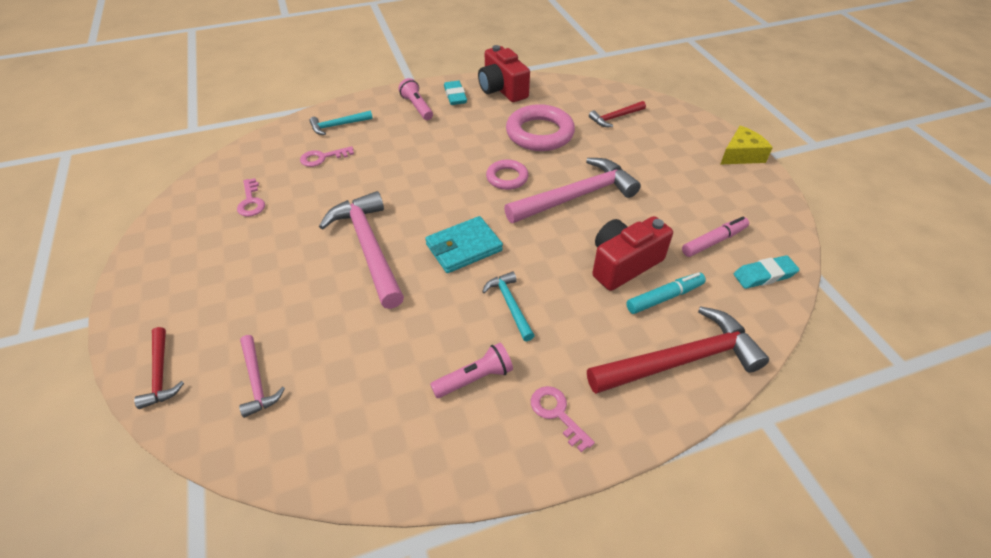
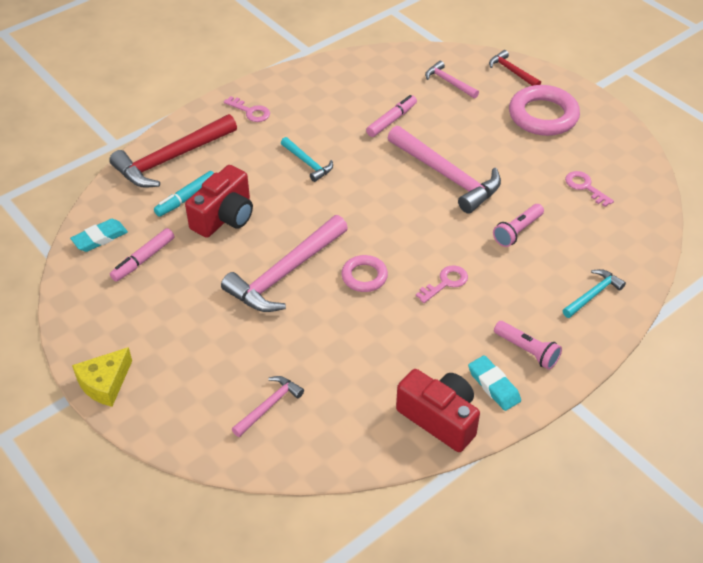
camera: 160 degrees right, 0 degrees up
pink key [300,146,354,167] -> pink key moved to [416,265,468,303]
turquoise wallet [425,216,503,273] -> none
pink flashlight [430,343,513,398] -> pink flashlight moved to [493,204,544,247]
pink ring [506,104,575,151] -> pink ring moved to [509,85,580,136]
red hammer [589,101,646,127] -> pink hammer [232,376,304,437]
none -> pink marker [366,95,417,137]

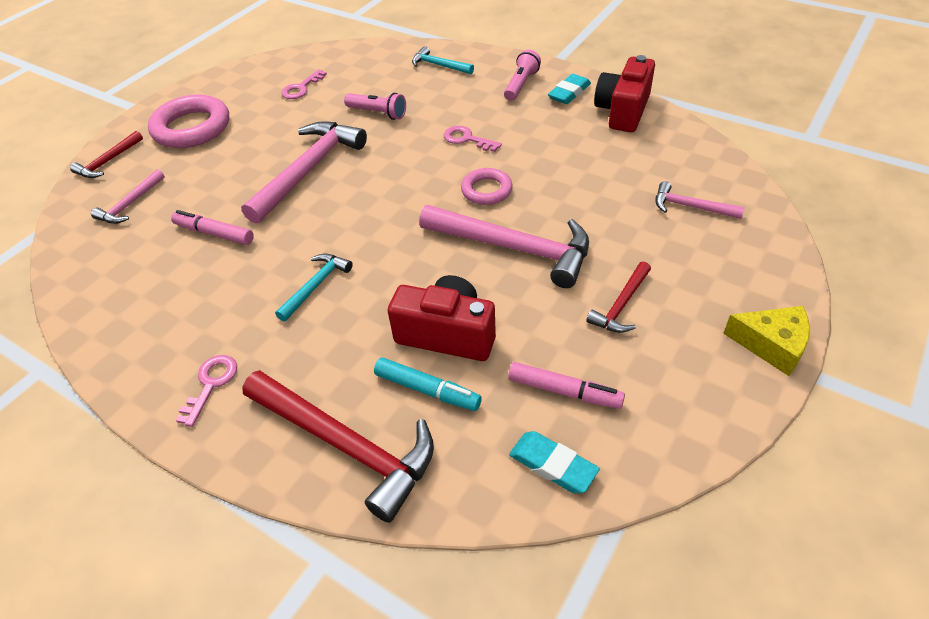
camera: 105 degrees left, 0 degrees up
none -> red hammer [586,262,651,333]

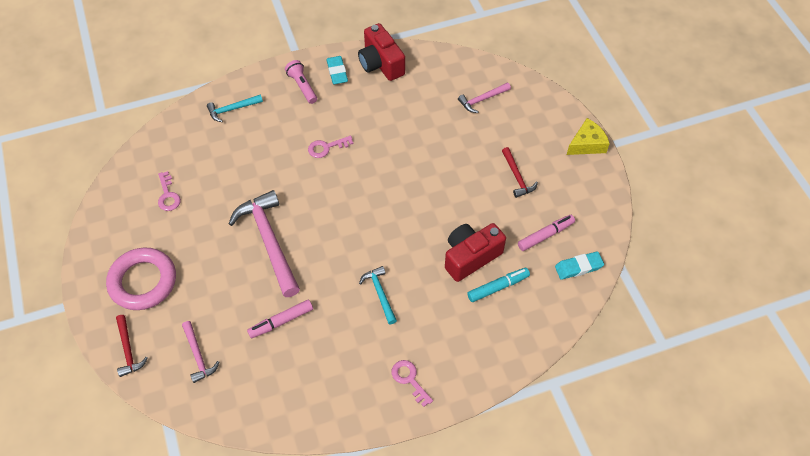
camera: 55 degrees left, 10 degrees up
red hammer [242,370,434,523] -> none
pink flashlight [344,93,406,120] -> none
pink hammer [419,205,589,288] -> none
pink ring [461,168,513,205] -> none

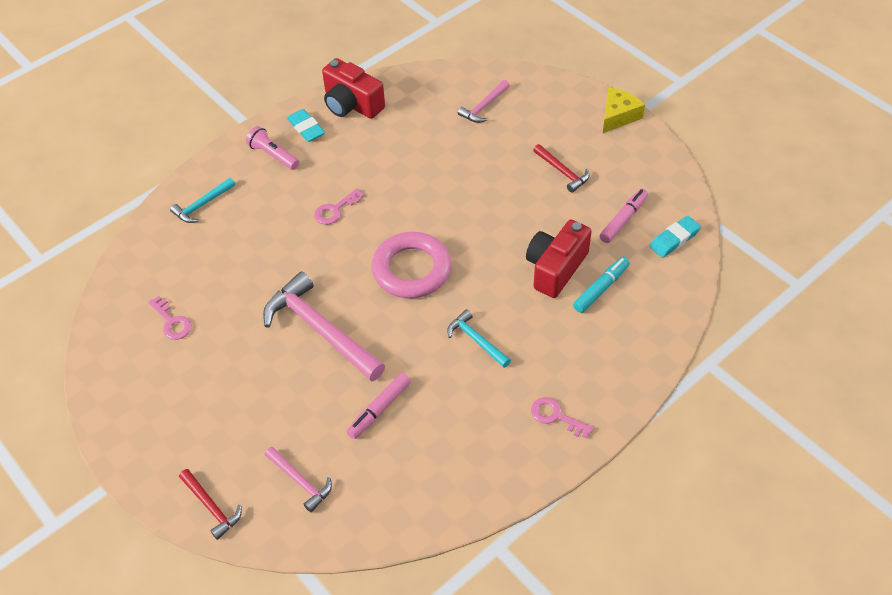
camera: 20 degrees left, 5 degrees down
pink ring [106,248,176,310] -> pink ring moved to [371,232,451,298]

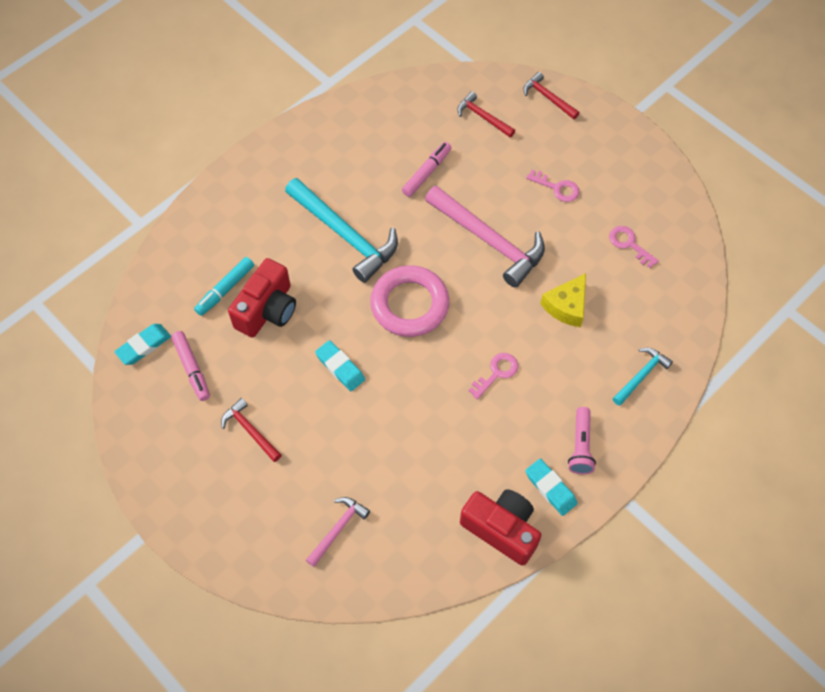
camera: 175 degrees right, 10 degrees up
pink flashlight [246,126,299,170] -> pink flashlight turned 60 degrees clockwise [568,407,596,474]
pink hammer [265,447,332,512] -> red hammer [457,91,515,137]
turquoise hammer [447,309,511,368] -> turquoise hammer [285,178,398,283], size x1.96
pink key [531,397,594,439] -> pink key moved to [526,170,580,202]
pink marker [600,189,648,243] -> pink marker turned 60 degrees counterclockwise [171,331,210,401]
yellow cheese [603,87,645,133] -> yellow cheese moved to [540,273,586,327]
none -> turquoise eraser [315,340,365,391]

